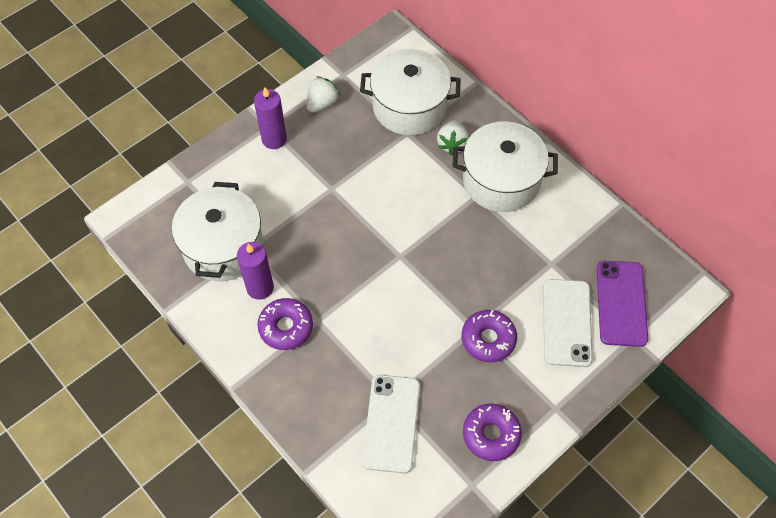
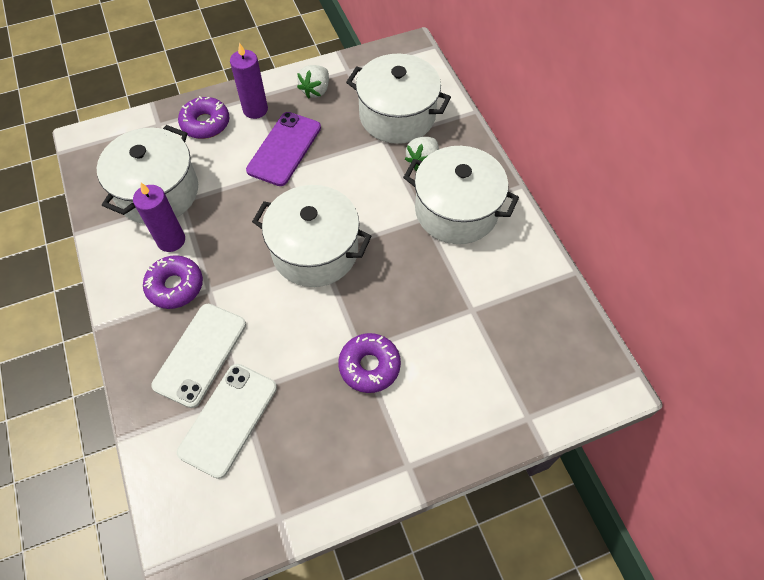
camera: 20 degrees right, 0 degrees up
white strawberry [307,76,340,113] -> white strawberry turned 150 degrees clockwise [297,65,329,99]
purple donut [463,403,522,461] -> purple donut moved to [178,96,230,139]
white phone [543,279,593,367] -> white phone moved to [151,304,246,408]
purple phone [597,261,648,347] -> purple phone moved to [246,112,321,186]
none -> white pot [252,185,371,287]

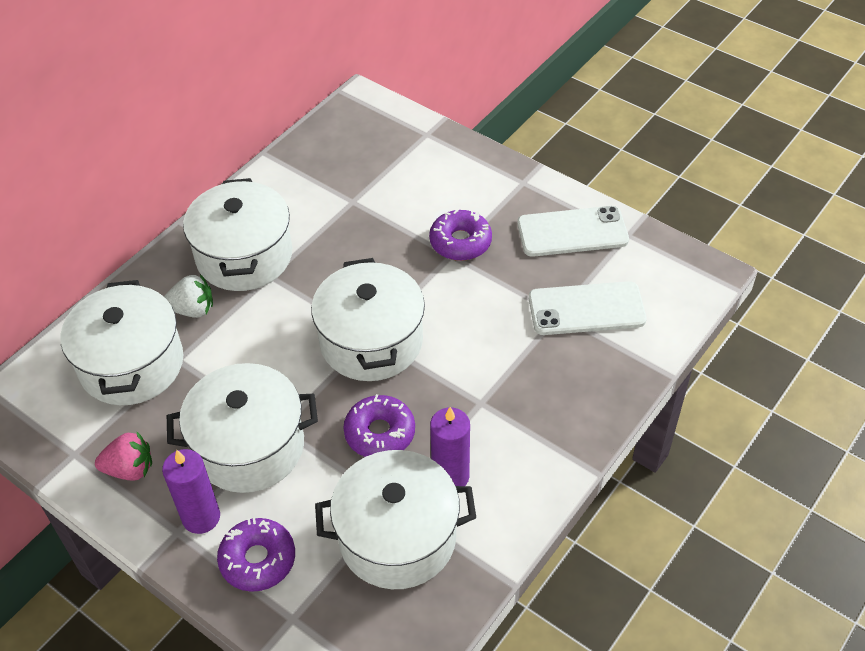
camera: 120 degrees left, 10 degrees down
purple donut [143,255,203,309] -> purple donut moved to [343,394,415,457]
white phone [151,304,246,408] -> white phone moved to [517,206,629,257]
purple phone [246,112,321,186] -> white pot [167,363,318,493]
white strawberry [297,65,329,99] -> pink strawberry [95,432,152,481]

